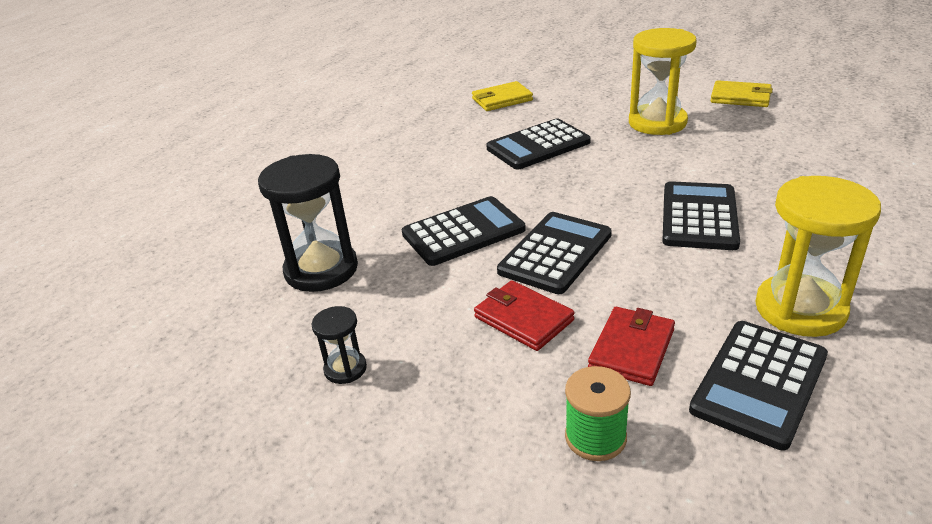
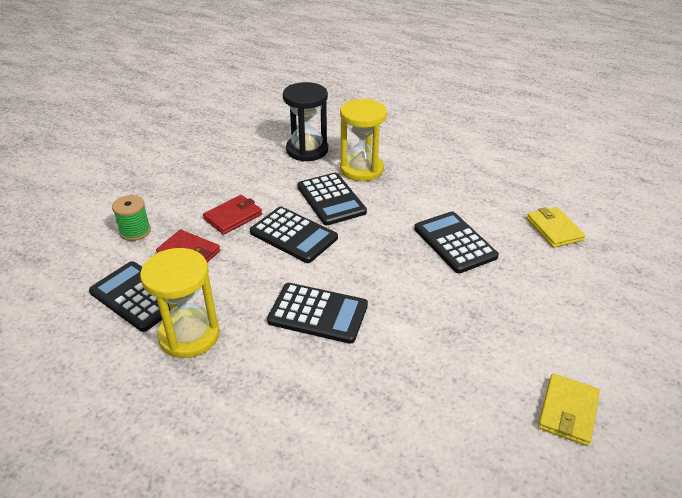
camera: 90 degrees right, 5 degrees up
black hourglass [312,306,367,384] -> none
yellow hourglass [629,28,697,135] -> yellow hourglass moved to [340,99,387,181]

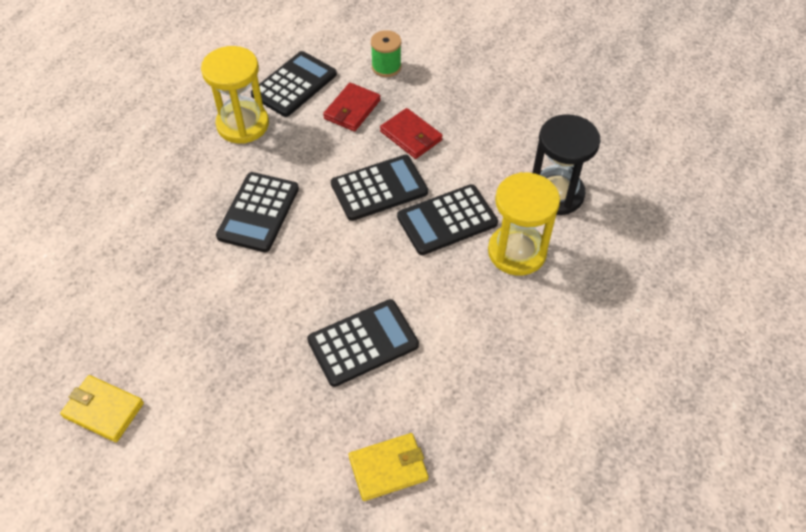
camera: 90 degrees right, 15 degrees up
black calculator [250,207,338,263] -> black calculator turned 150 degrees counterclockwise [331,155,428,221]

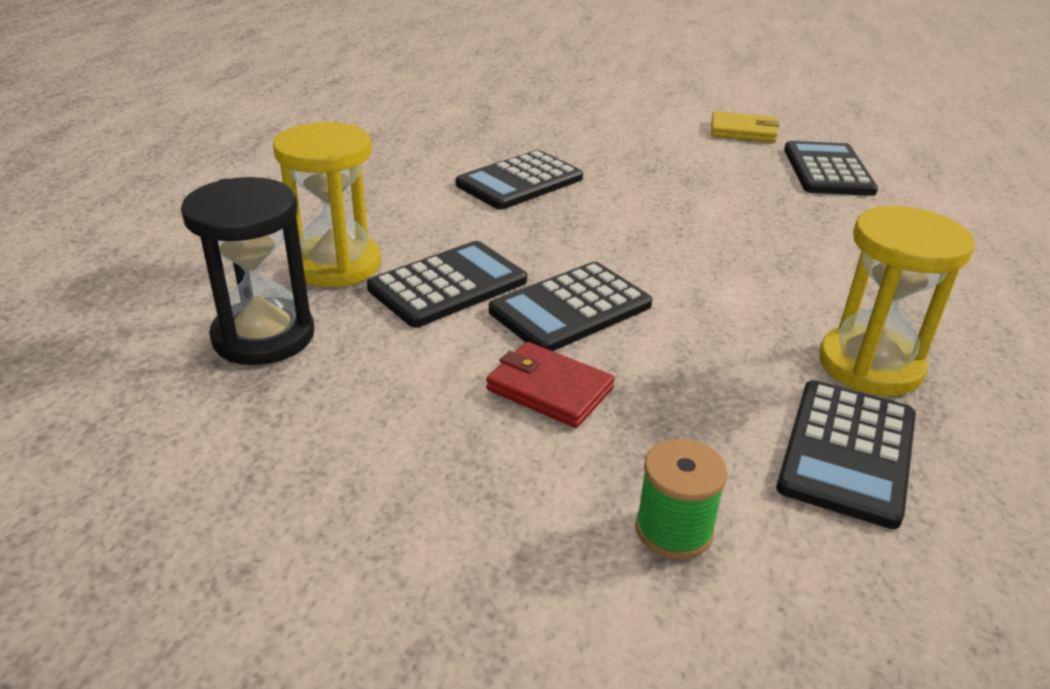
camera: 165 degrees right, 20 degrees down
black calculator [216,172,299,252] -> black calculator moved to [784,141,878,196]
red wallet [323,83,381,131] -> none
yellow wallet [349,433,428,501] -> none

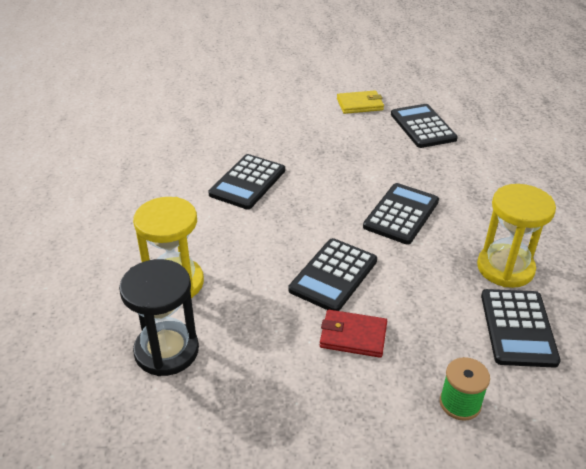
camera: 20 degrees left, 5 degrees up
black calculator [367,241,527,327] -> black calculator moved to [363,183,439,245]

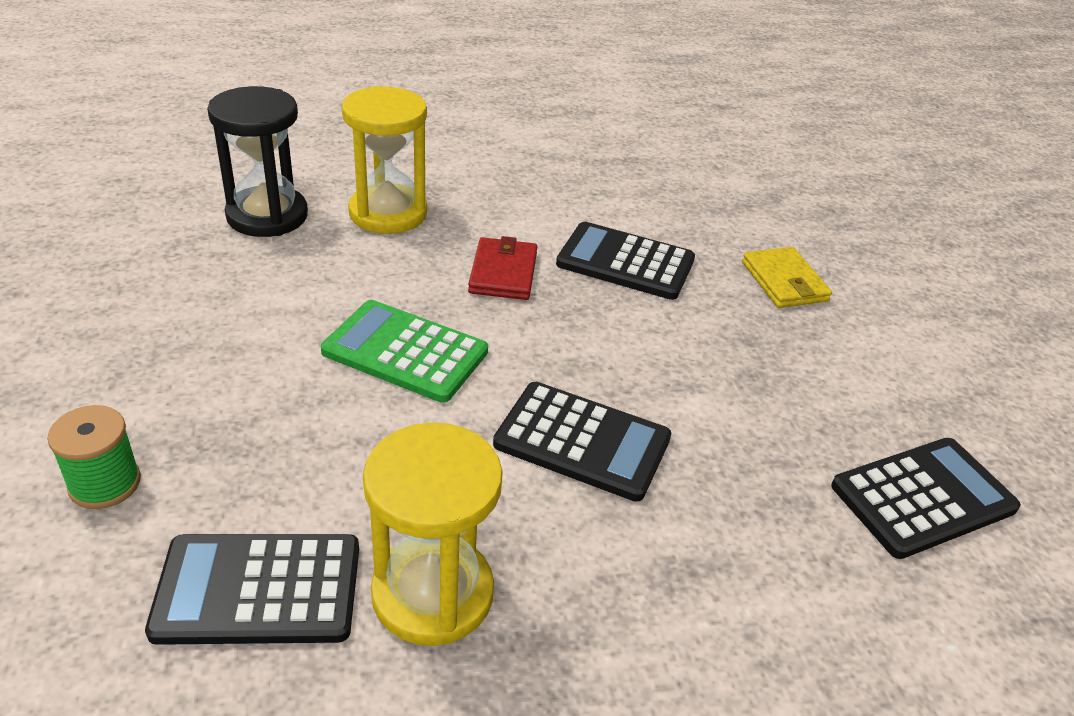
camera: 80 degrees right, 0 degrees up
black calculator [288,238,377,311] -> green calculator [321,300,488,403]
red wallet [320,310,387,358] -> red wallet moved to [468,236,537,300]
yellow wallet [337,90,384,114] -> yellow wallet moved to [742,247,832,308]

